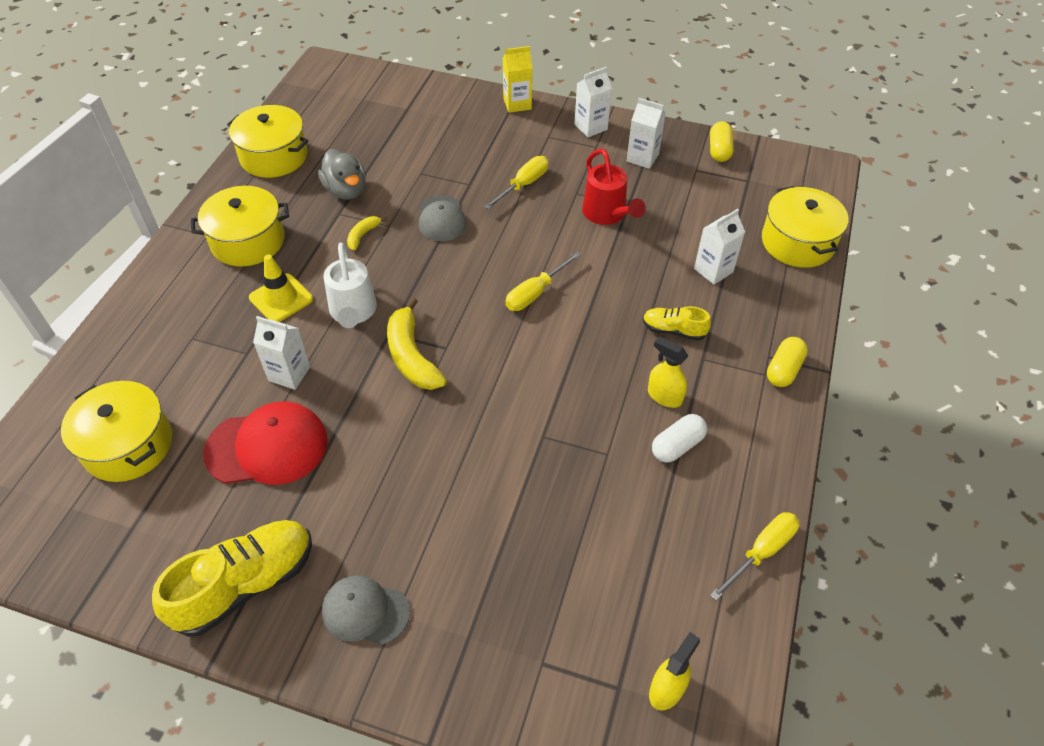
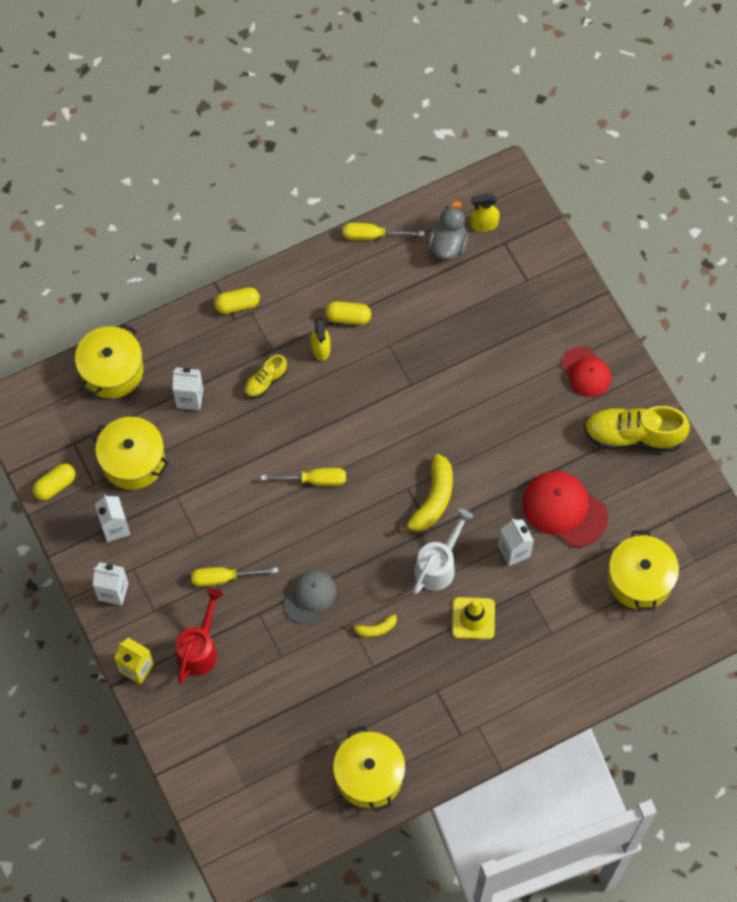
camera: 135 degrees left, 15 degrees up
yellow pot [191,186,289,267] -> yellow pot moved to [91,417,169,490]
grey duck [318,149,366,200] -> grey duck moved to [428,201,468,260]
grey cap [322,575,410,645] -> red cap [562,347,611,397]
red watering can [582,148,646,225] -> red watering can moved to [176,588,223,684]
yellow shoe [643,306,711,341] -> yellow shoe turned 75 degrees clockwise [244,355,287,398]
white capsule [652,414,707,463] -> yellow capsule [325,301,371,325]

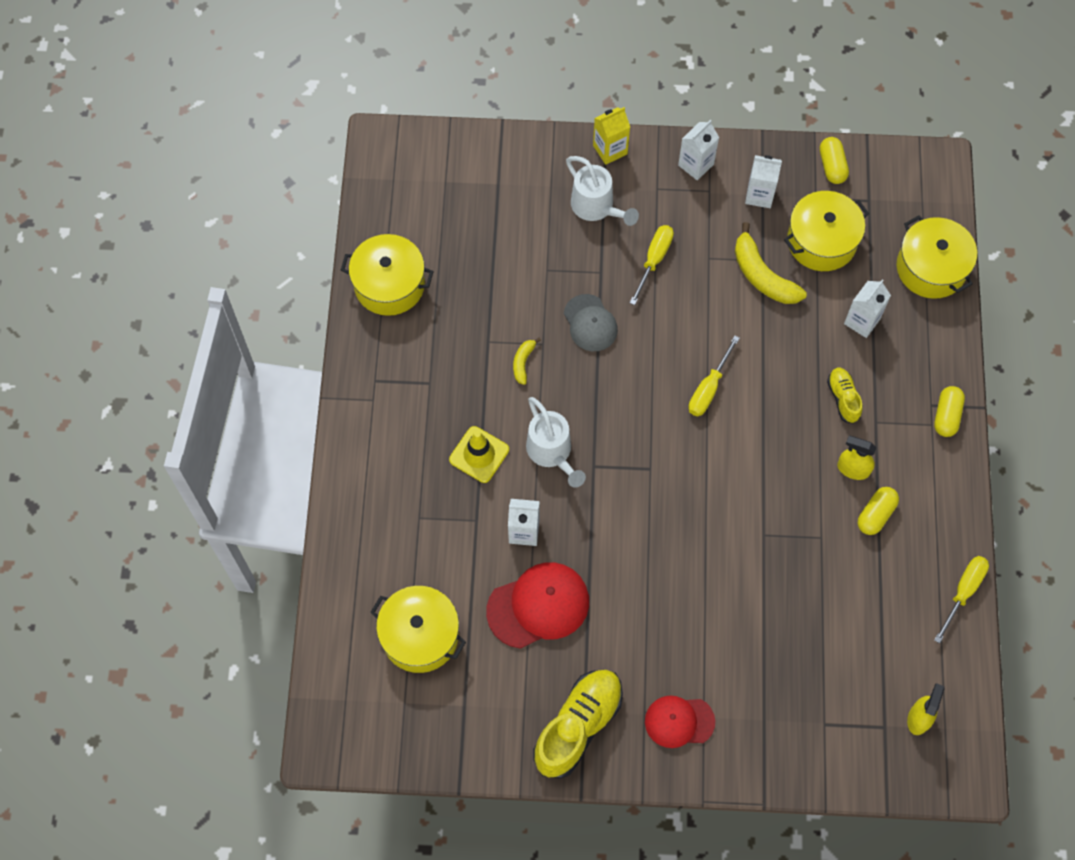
camera: 120 degrees right, 0 degrees up
red watering can [176,588,223,684] -> white watering can [566,156,639,226]
yellow banana [397,454,453,534] -> yellow banana moved to [735,222,807,304]
grey duck [428,201,468,260] -> none

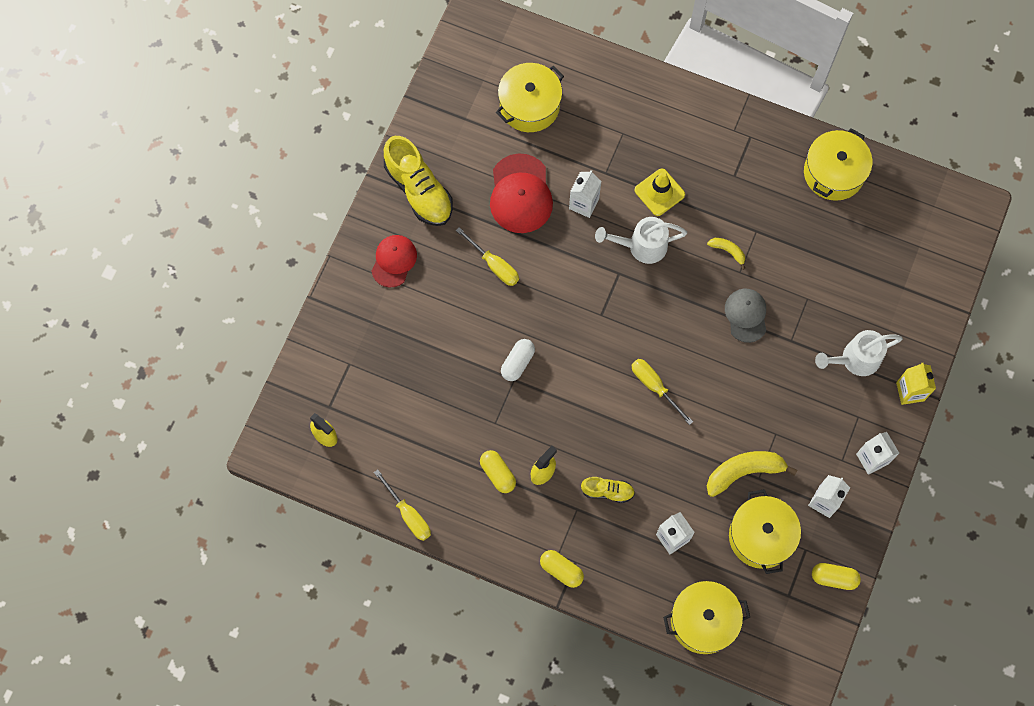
camera: 110 degrees right, 5 degrees up
grey cap [564,294,618,351] -> grey cap turned 90 degrees clockwise [725,289,766,343]
yellow screwdriver [630,225,674,305] -> yellow screwdriver moved to [456,227,519,286]
none -> white capsule [501,339,535,381]

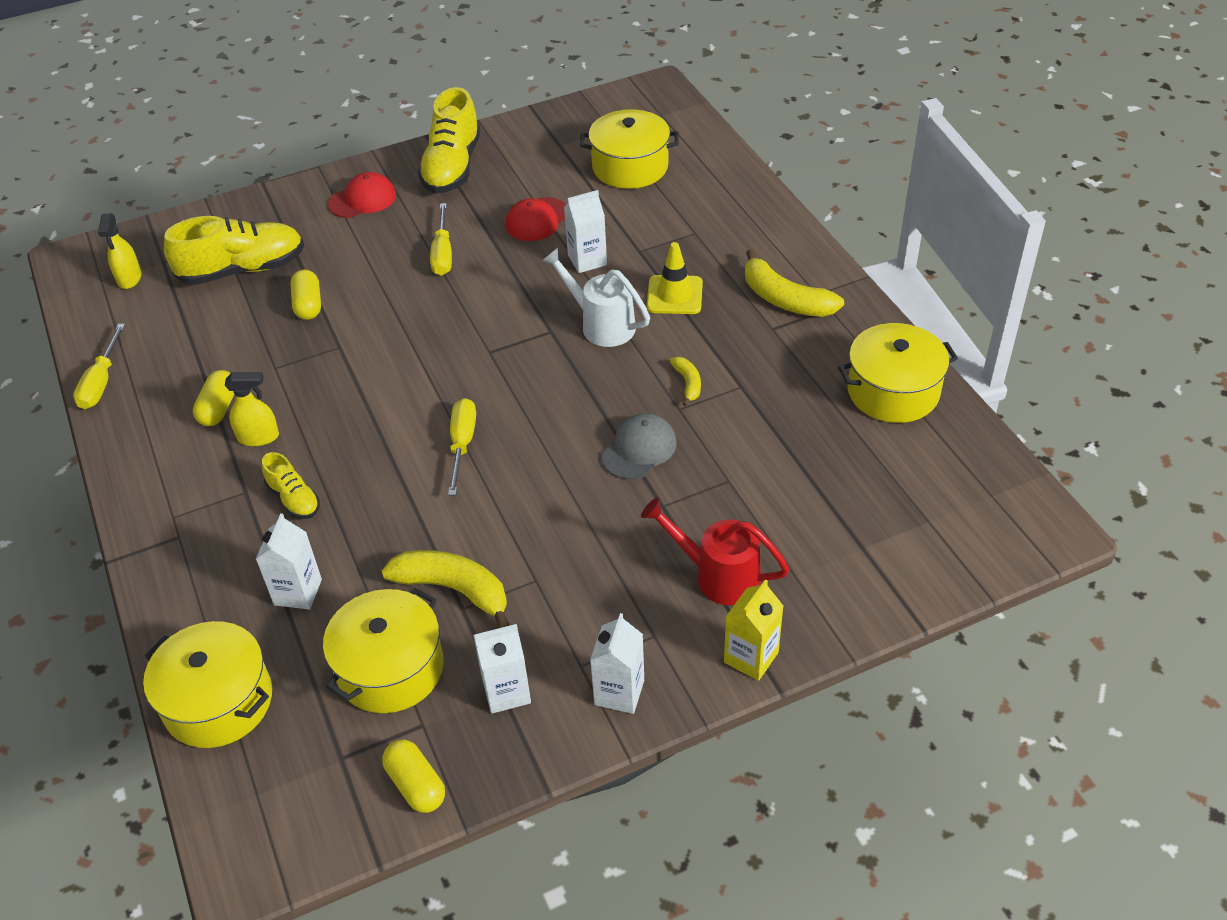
camera: 45 degrees right, 25 degrees down
red cap [490,153,553,233] -> red cap [505,197,567,241], size x0.65
white capsule [501,339,535,381] -> none
yellow capsule [540,550,584,588] -> yellow capsule moved to [290,270,321,320]
white watering can [815,330,903,376] -> red watering can [641,498,789,605]
none -> yellow shoe [164,216,304,285]
none -> yellow banana [745,249,844,317]

